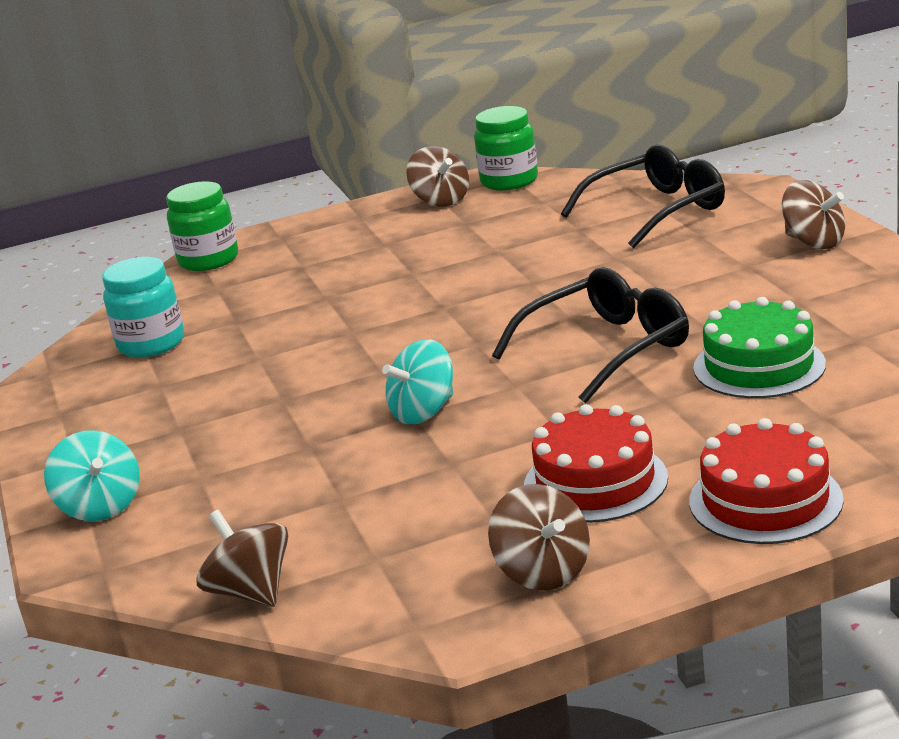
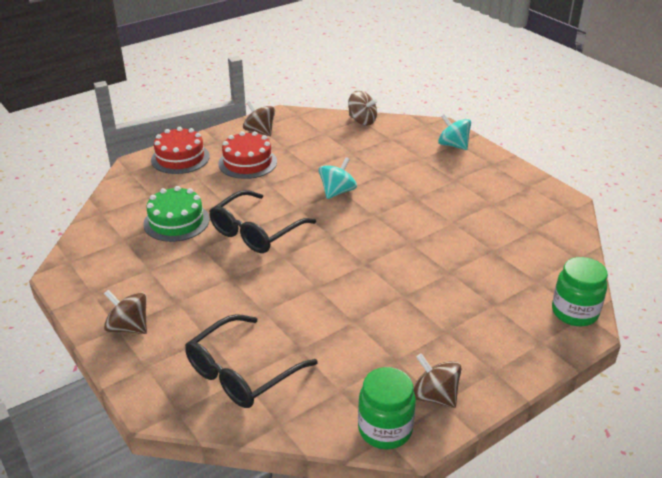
camera: 160 degrees right, 10 degrees up
turquoise jar [102,257,184,358] -> none

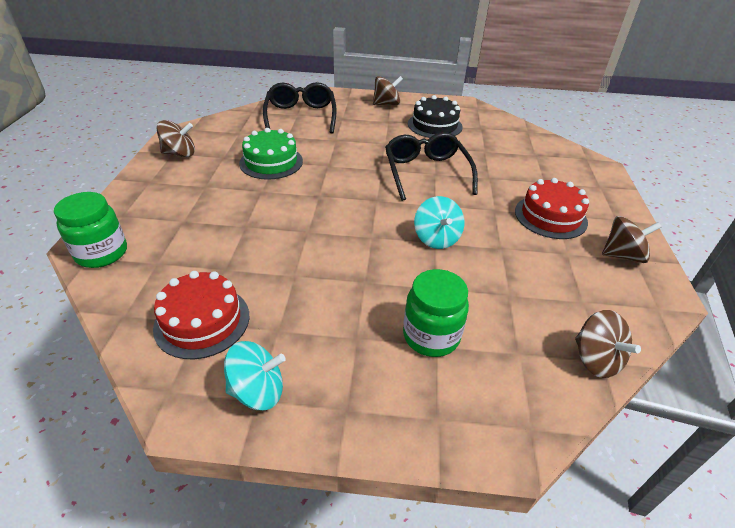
camera: 130 degrees right, 5 degrees up
green cake [143,186,209,242] -> green cake moved to [239,128,303,180]
red cake [151,127,210,174] -> red cake moved to [153,271,249,359]
brown spinning top [348,91,377,126] -> brown spinning top turned 105 degrees counterclockwise [575,310,641,378]
green jar [358,367,416,449] -> green jar moved to [403,269,469,357]
turquoise spinning top [438,114,471,150] -> turquoise spinning top moved to [224,341,286,410]
none -> black cake [408,95,462,138]

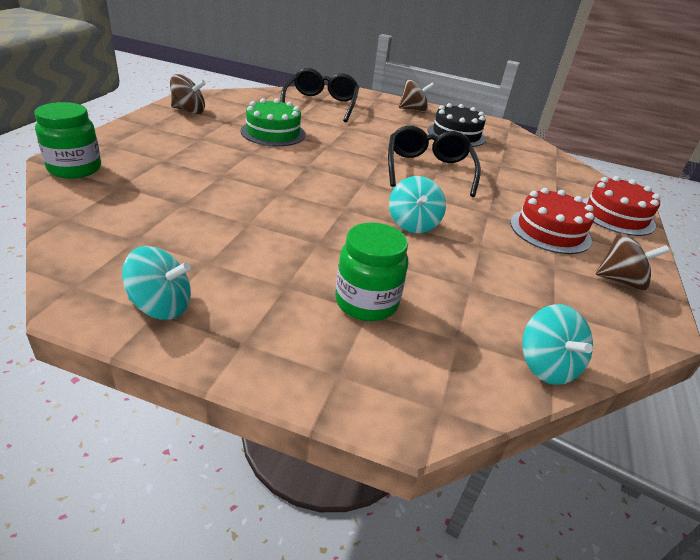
camera: 10 degrees right, 5 degrees down
red cake [153,271,249,359] -> red cake moved to [582,176,661,236]
brown spinning top [575,310,641,378] -> turquoise spinning top [522,304,593,385]

